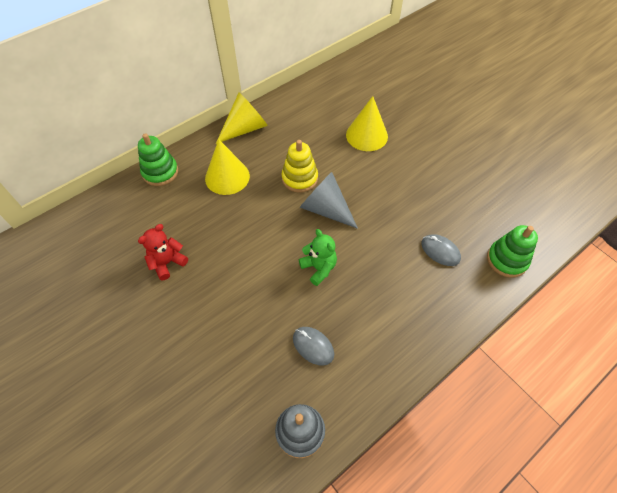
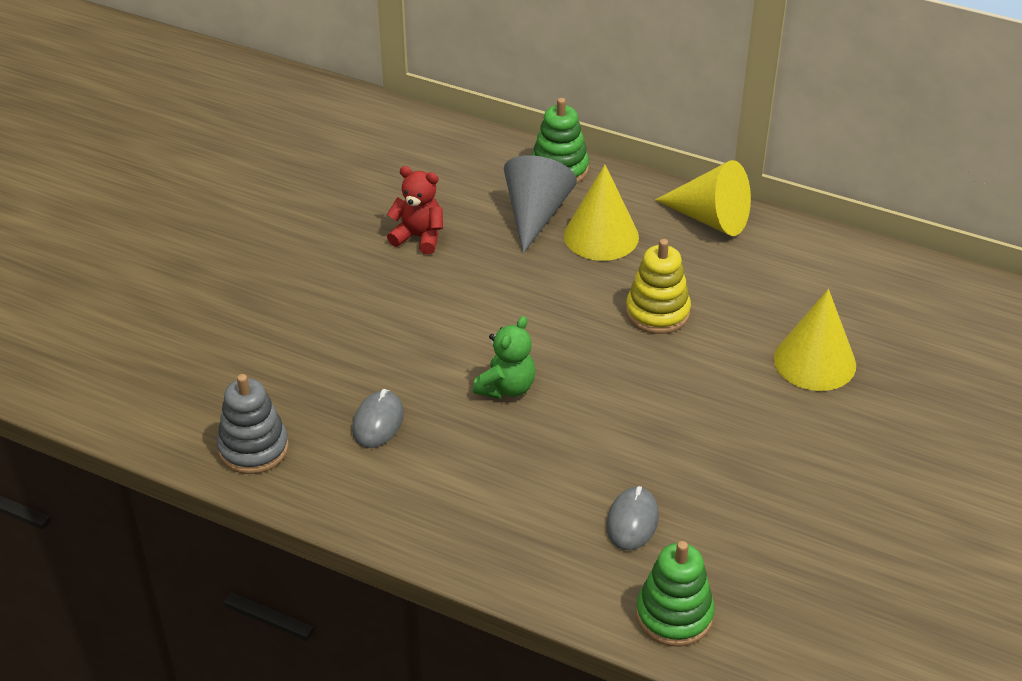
camera: 65 degrees right, 15 degrees down
grey cone [300,172,358,229] -> grey cone moved to [504,155,577,254]

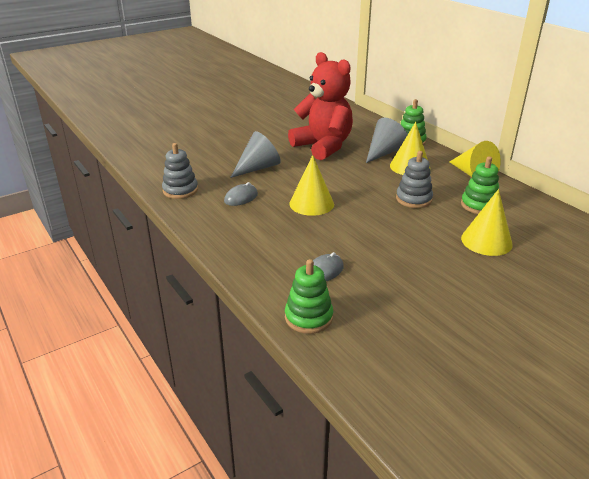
camera: 30 degrees right, 10 degrees down
red teddy bear [387,166,443,254] -> red teddy bear [288,52,353,160], size x2.24
green teddy bear [473,316,536,399] -> yellow cone [289,155,334,216]
yellow stacking toy [626,239,691,334] -> grey stacking toy [396,151,433,208]
none -> grey cone [230,131,281,178]
none -> green stacking toy [461,157,499,214]

